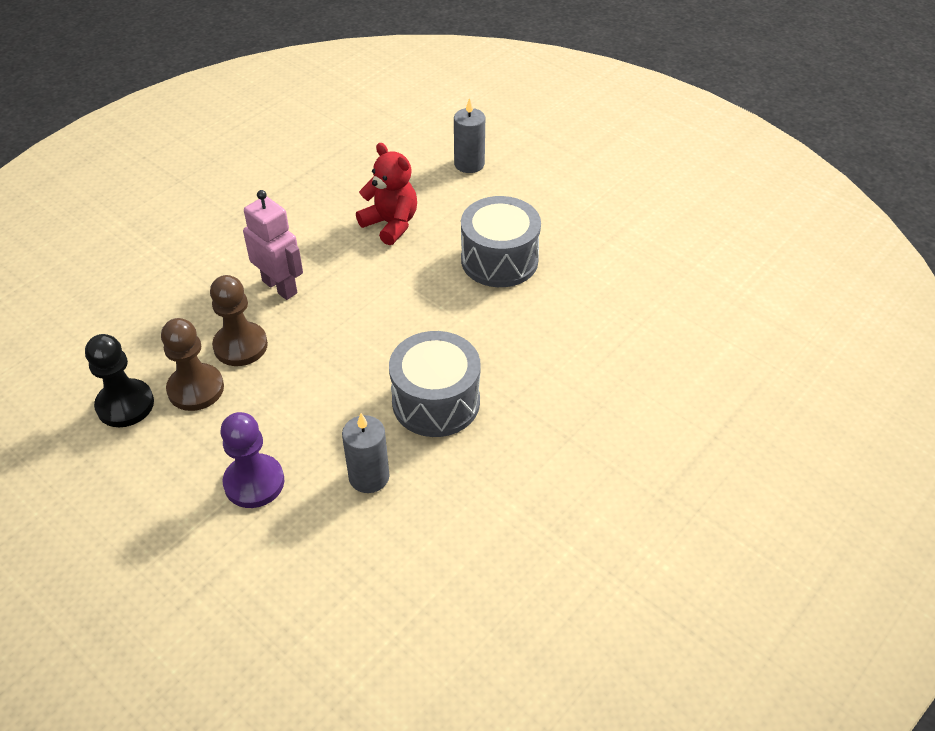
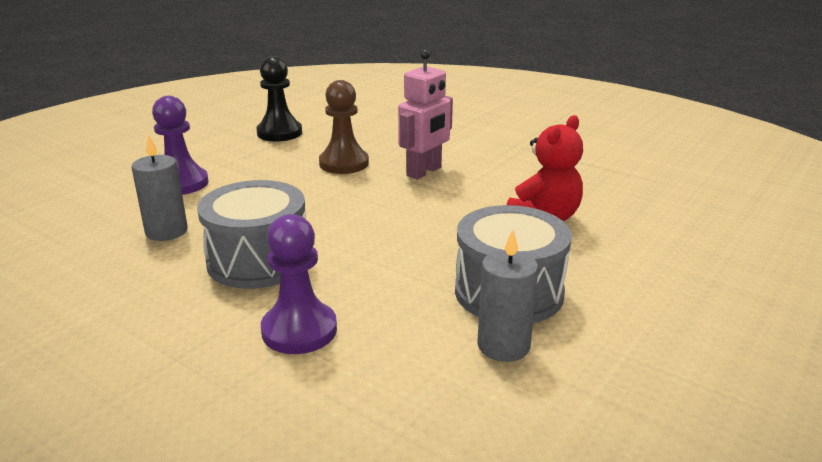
camera: 85 degrees right, 20 degrees down
brown pawn [161,318,224,411] -> none
grey candle [454,98,485,173] -> grey candle moved to [477,229,538,362]
none -> purple pawn [261,214,337,354]

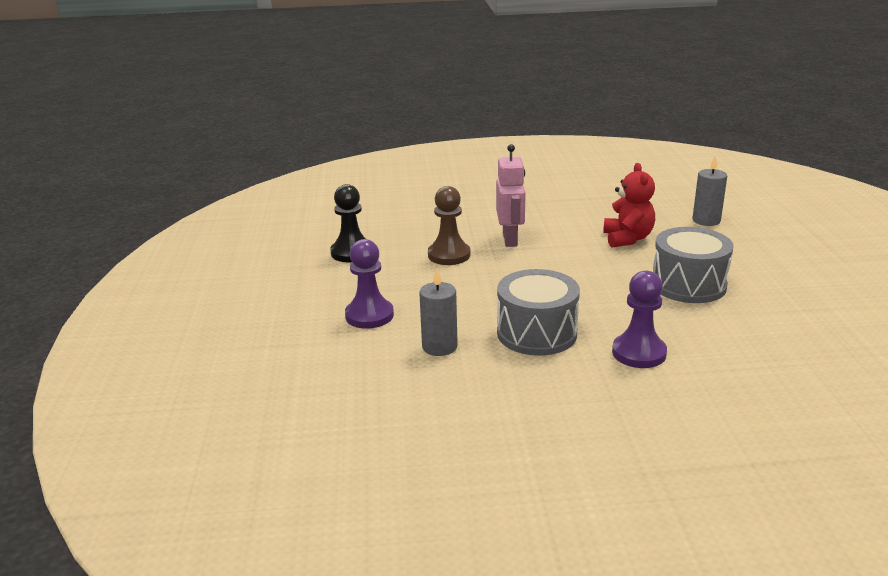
camera: 40 degrees left, 0 degrees up
grey candle [477,229,538,362] -> grey candle moved to [693,155,727,226]

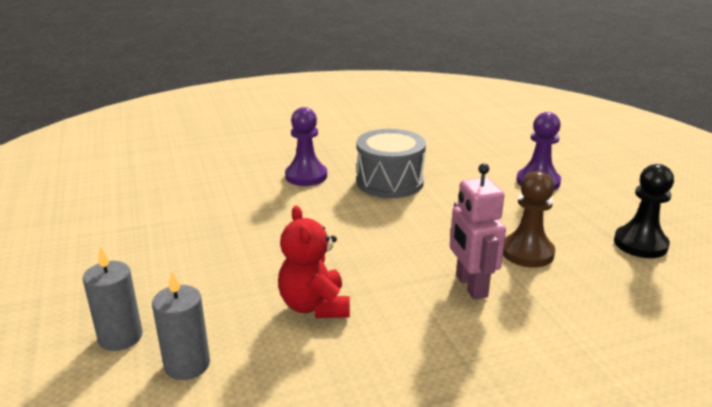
camera: 165 degrees right, 0 degrees up
grey candle [419,268,458,356] -> grey candle moved to [83,246,143,351]
grey drum [653,227,734,303] -> none

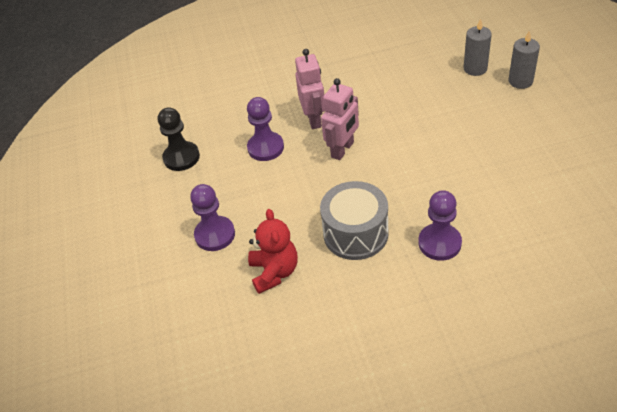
camera: 170 degrees left, 20 degrees up
red teddy bear [278,206,350,318] -> red teddy bear moved to [248,209,298,294]
brown pawn [503,171,555,267] -> purple pawn [247,97,284,161]
none -> pink robot [321,78,359,160]

